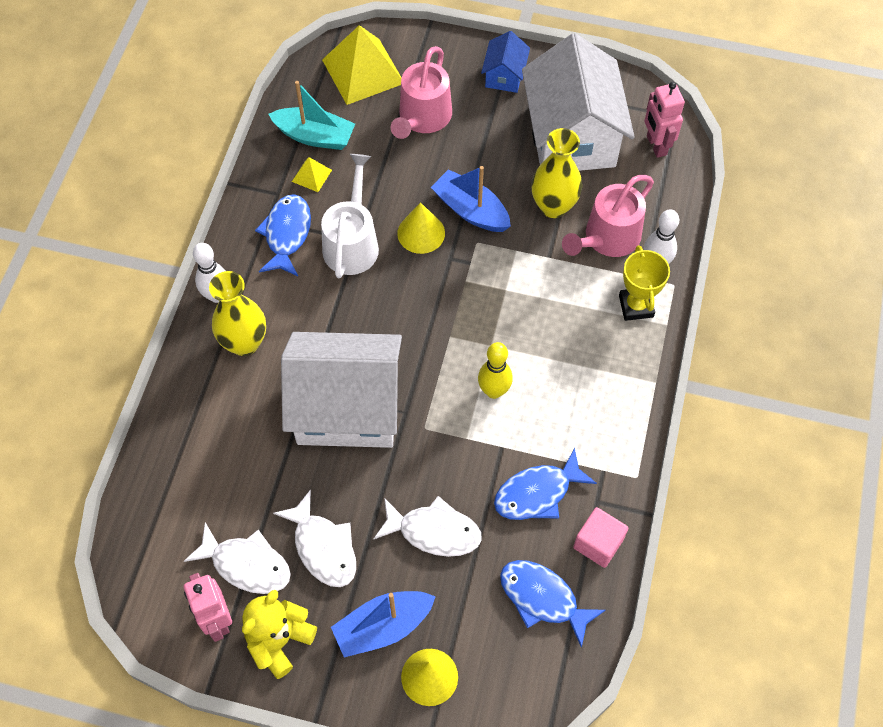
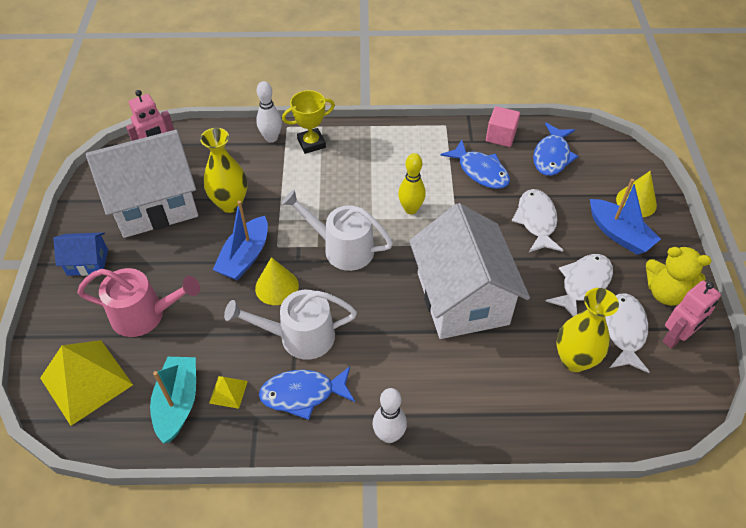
camera: 105 degrees left, 10 degrees down
yellow vase [209,271,266,356] -> yellow vase moved to [556,288,619,372]
pink watering can [562,175,654,257] -> none
none -> white watering can [282,190,393,271]

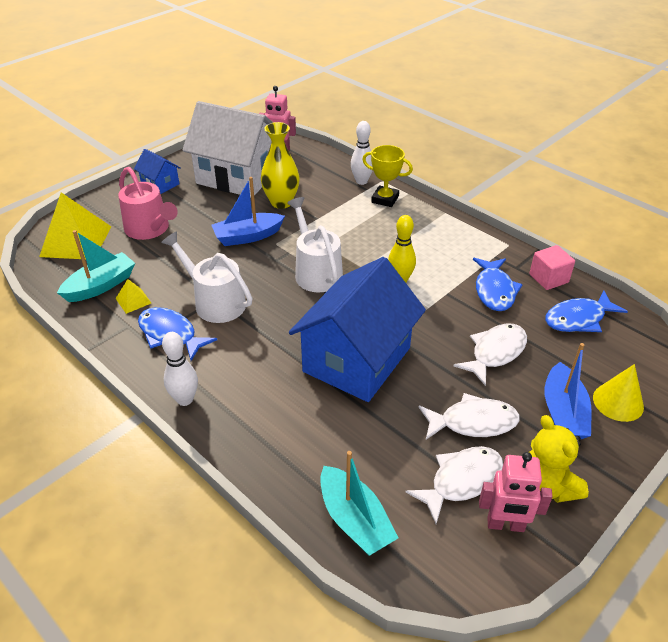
camera: 45 degrees right, 10 degrees down
yellow cone [255,257,299,305] -> none
white house [409,203,530,339] -> blue house [289,257,426,402]
yellow vase [556,288,619,372] -> none
none -> turquoise boat [320,451,398,556]

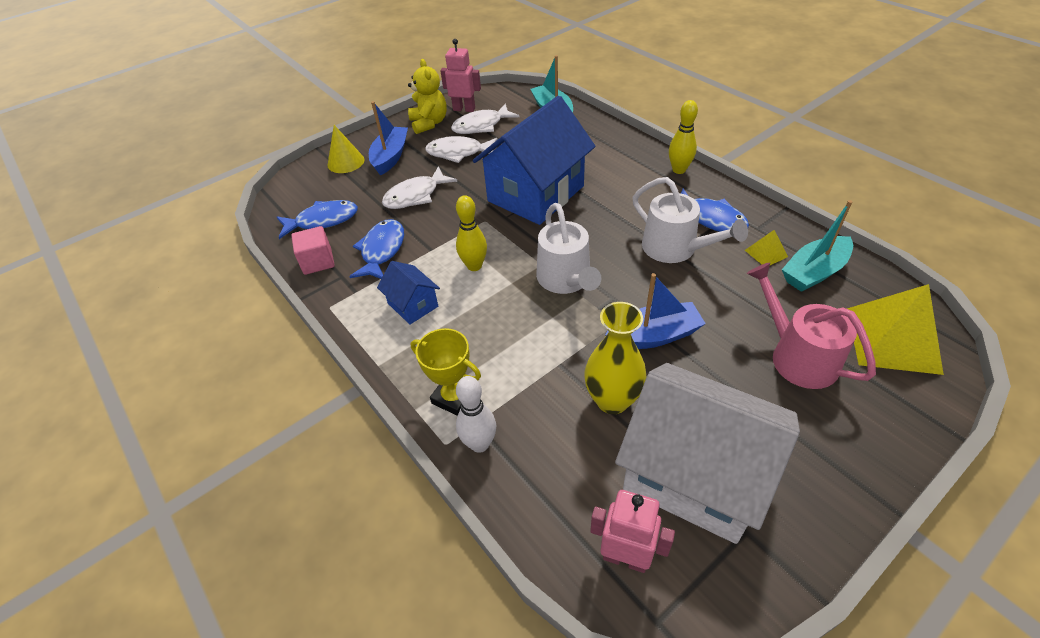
camera: 170 degrees left, 5 degrees up
blue house [134,149,181,194] -> blue house moved to [377,261,440,325]
white bowling pin [162,332,198,406] -> yellow bowling pin [669,100,698,174]

